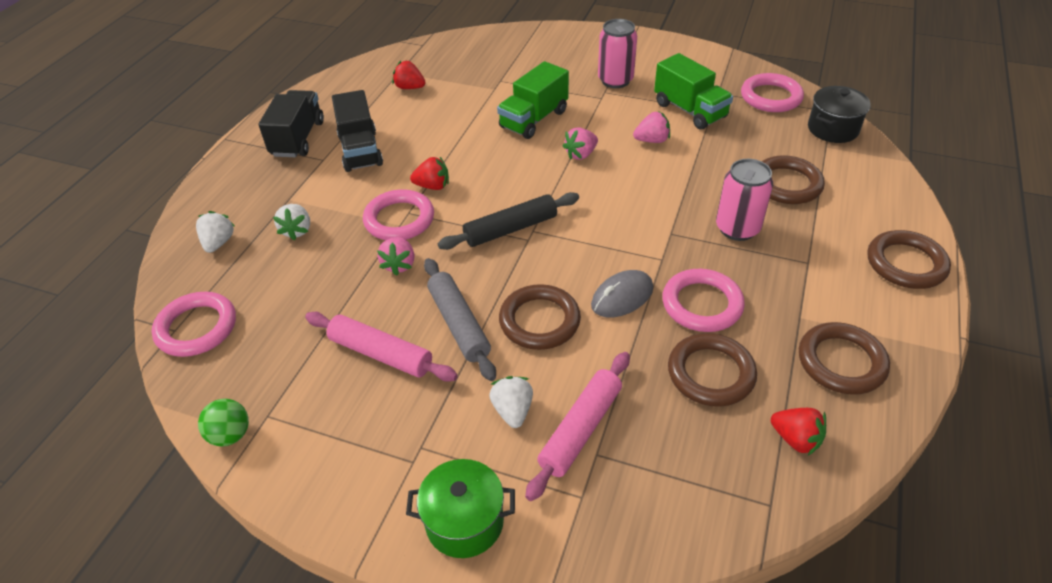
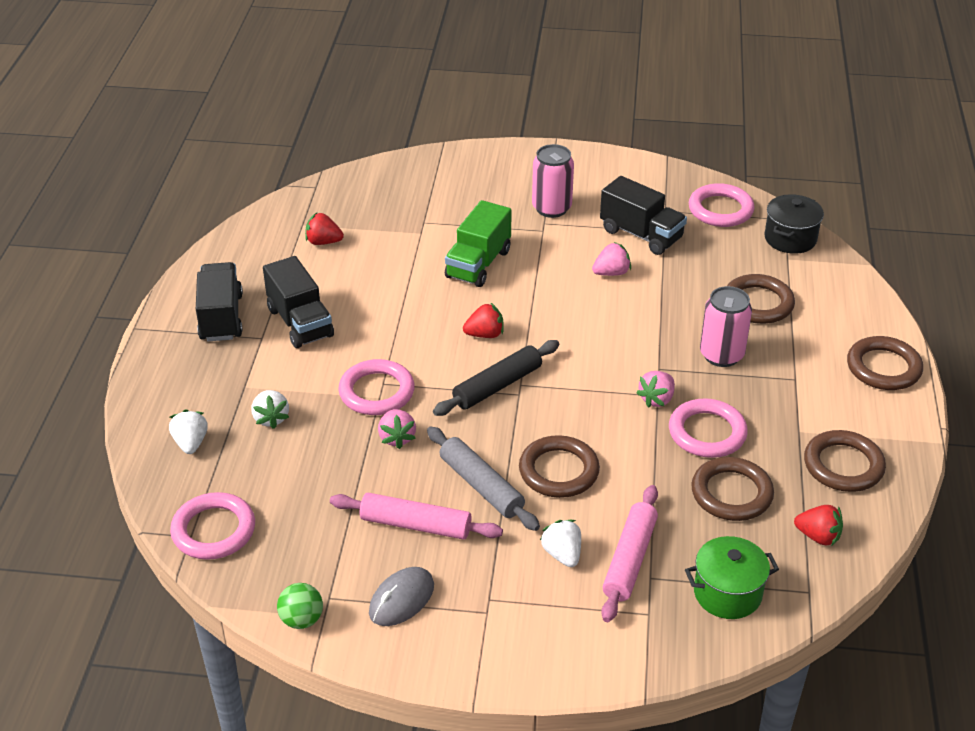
camera: 15 degrees left, 5 degrees down
green pot [406,459,515,558] -> green pot moved to [685,536,779,619]
red strawberry [410,157,449,190] -> red strawberry moved to [463,303,504,338]
pink strawberry [563,128,598,160] -> pink strawberry moved to [636,371,675,408]
grey mouse [591,270,653,317] -> grey mouse moved to [369,567,434,626]
green truck [654,53,733,130] -> black truck [600,176,687,255]

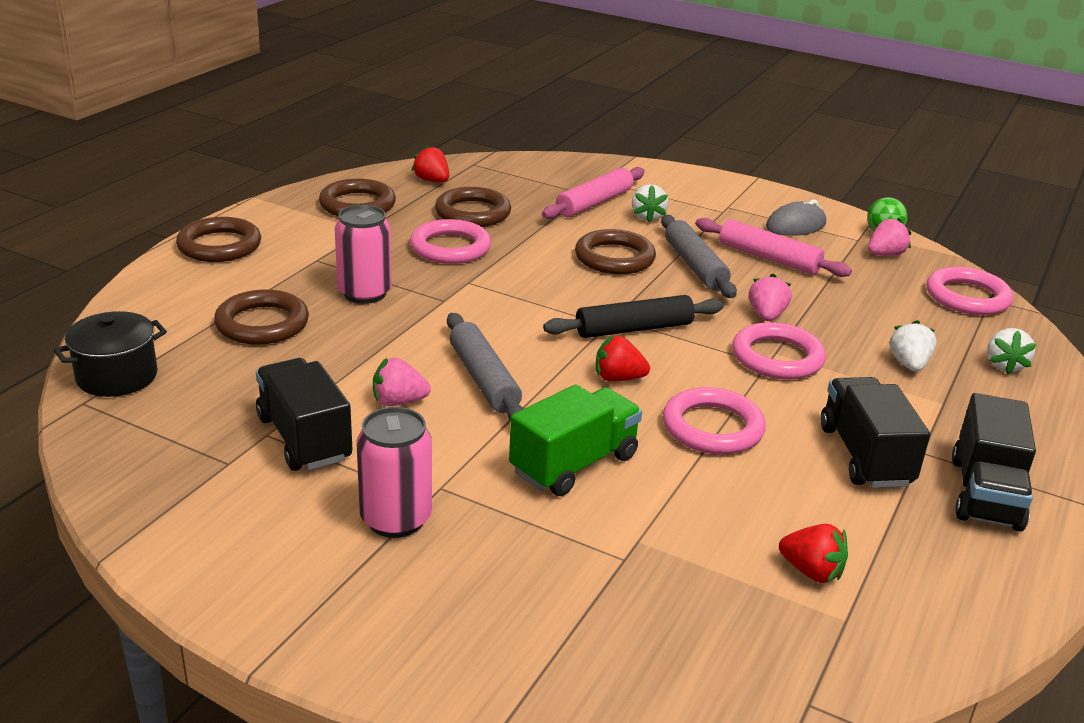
camera: 160 degrees left, 10 degrees down
pink strawberry [636,371,675,408] -> pink strawberry moved to [868,218,911,256]
green pot [685,536,779,619] -> none
pink ring [689,183,755,227] -> pink ring moved to [663,387,766,455]
none -> grey rolling pin [447,313,524,421]

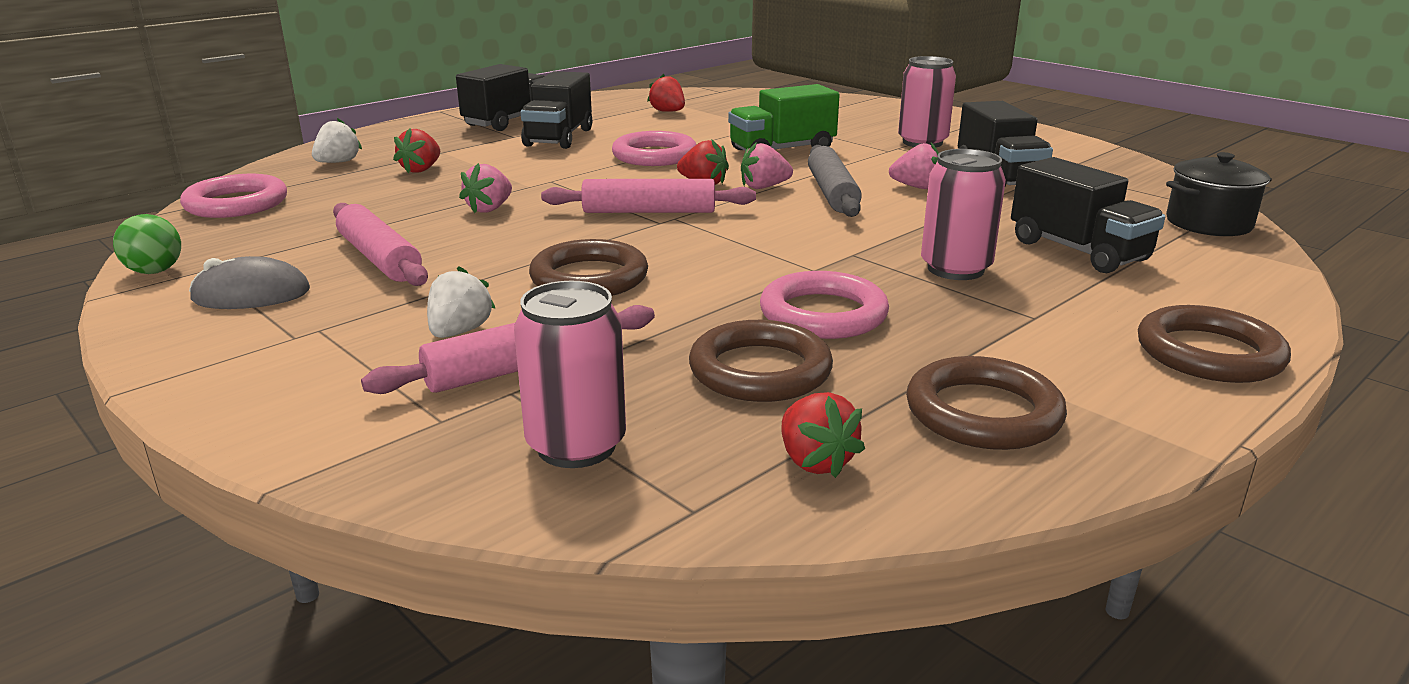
camera: 160 degrees left, 5 degrees down
brown ring [214,289,309,345] -> black truck [1011,157,1165,273]
black rolling pin [543,295,724,338] -> pink rolling pin [541,179,756,213]
grey rolling pin [661,215,737,298] -> none
pink ring [732,322,826,380] -> none
pink strawberry [868,218,911,256] -> pink strawberry moved to [741,142,793,189]
white strawberry [889,320,936,371] -> red strawberry [393,128,440,173]
none -> pink can [514,281,626,468]

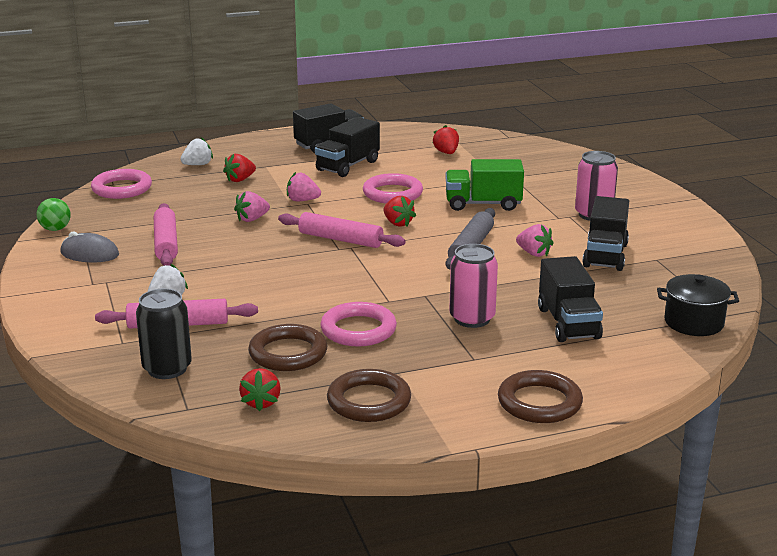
camera: 25 degrees right, 0 degrees up
pink can [514,281,626,468] -> black can [136,289,192,379]
brown ring [529,239,648,296] -> none
pink strawberry [741,142,793,189] -> pink strawberry moved to [287,172,321,201]

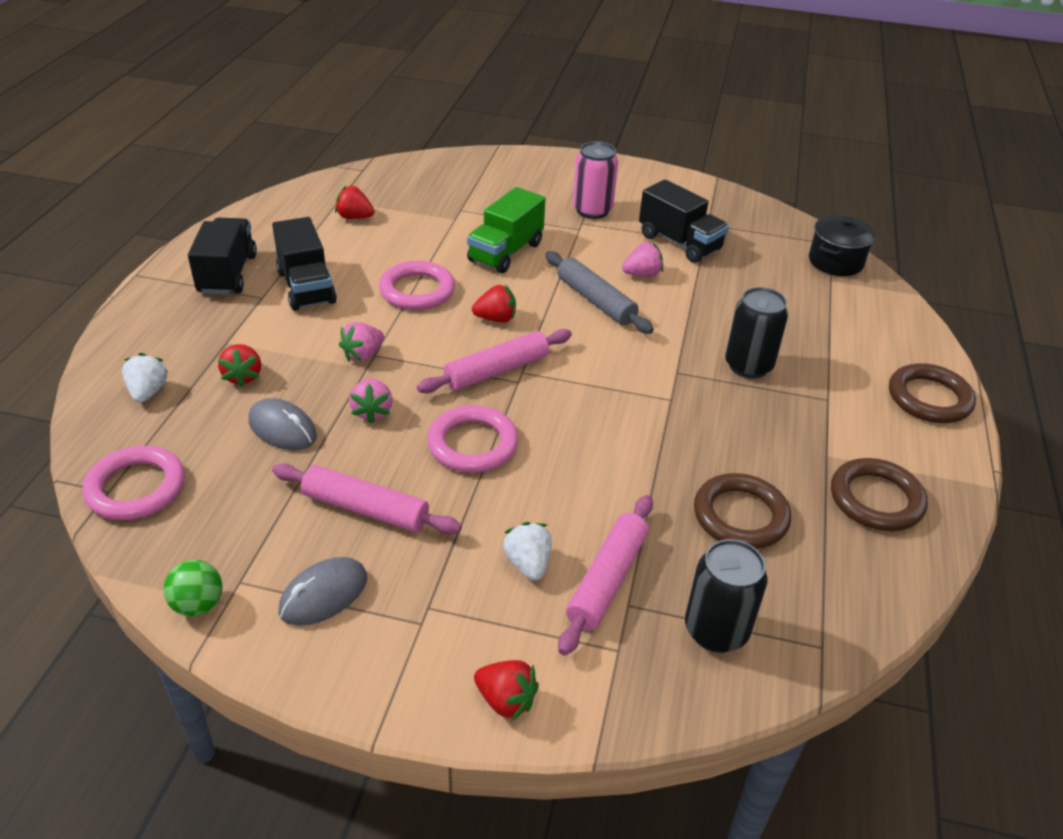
camera: 60 degrees left, 15 degrees up
red strawberry [239,368,281,411] -> red strawberry moved to [474,660,539,721]
pink ring [320,302,397,347] -> pink ring moved to [427,405,518,473]
pink can [449,244,498,328] -> black can [725,287,788,379]
black truck [538,256,603,342] -> none
none -> grey mouse [248,398,317,450]

